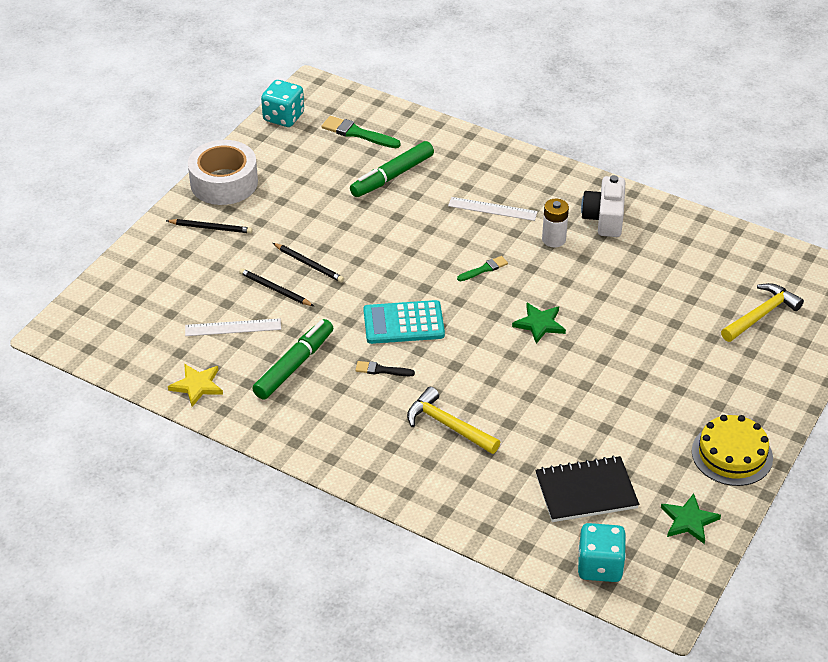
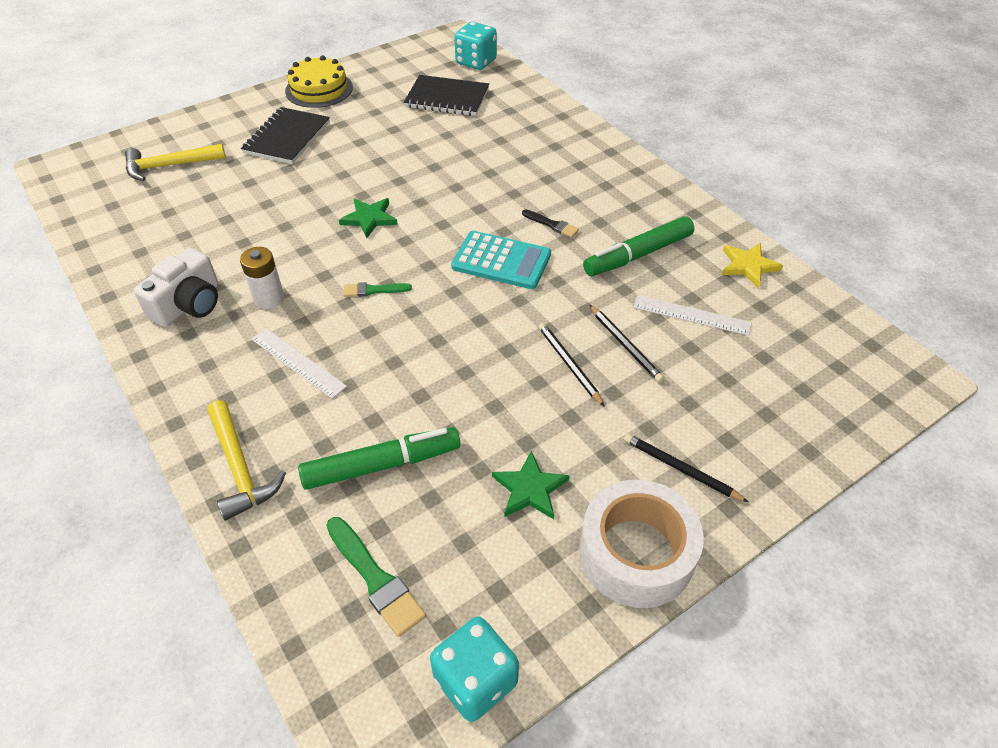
camera: 155 degrees left, 5 degrees up
yellow hammer [407,387,500,454] -> yellow hammer moved to [207,400,286,521]
green star [661,493,721,544] -> green star moved to [492,451,570,519]
none -> black notebook [241,107,330,164]

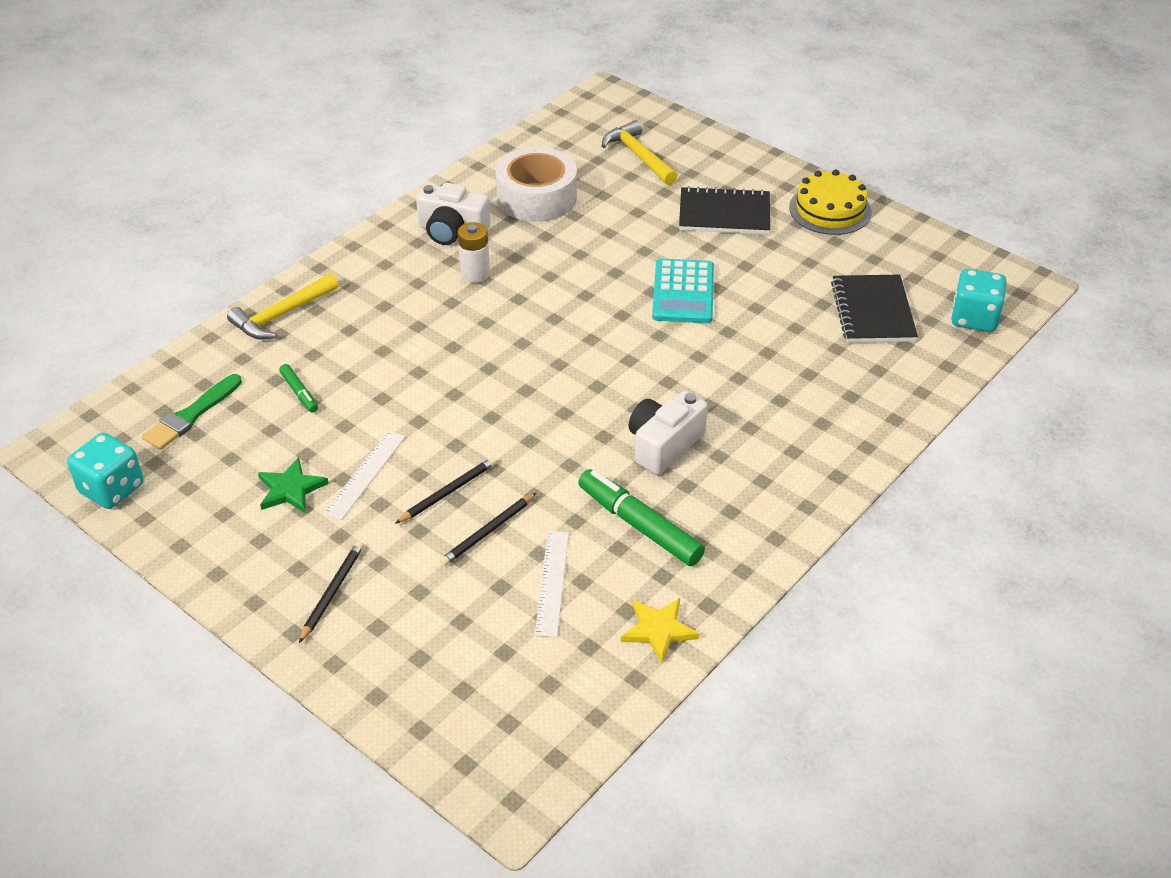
camera: 75 degrees right, 5 degrees down
white ruler [251,328,347,399] -> white ruler moved to [324,430,406,520]
green marker [298,427,461,490] -> green marker [279,364,318,412], size x0.51
green star [339,198,398,238] -> none
green brush [343,282,412,297] -> none
turquoise calculator [451,231,551,289] -> turquoise calculator moved to [652,258,714,323]
black brush [522,209,579,238] -> white camera [628,391,708,475]
white tape [579,480,704,608] -> white tape moved to [496,147,577,222]

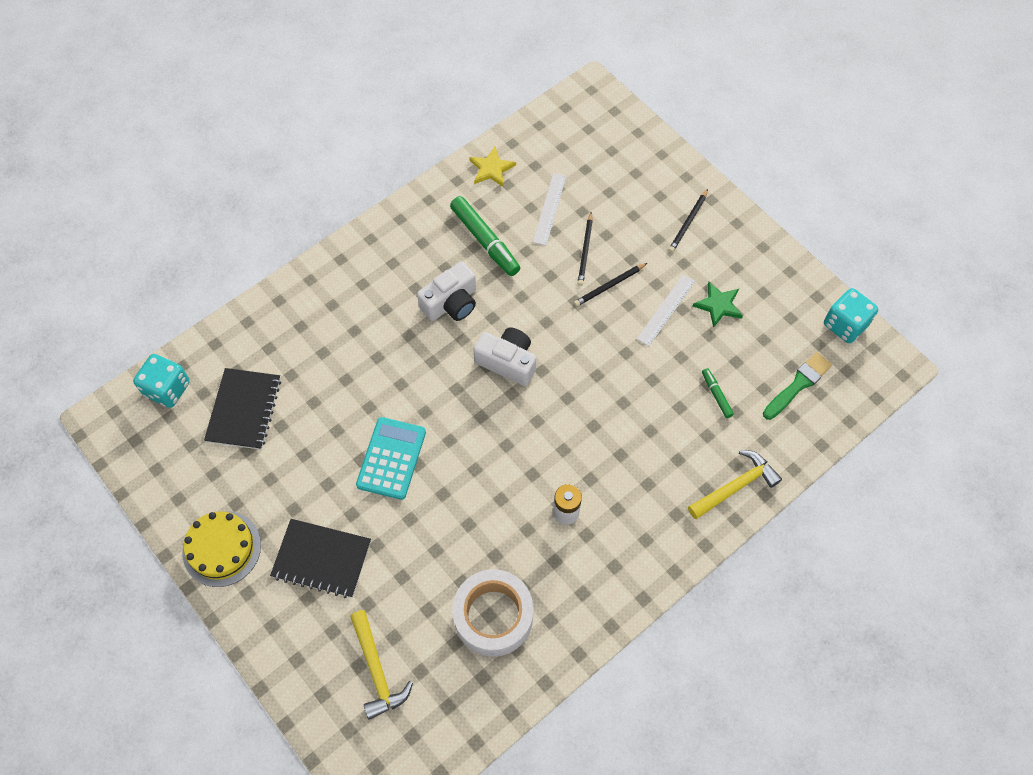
camera: 170 degrees left, 20 degrees up
white camera [416,183,490,245] -> white camera moved to [473,328,537,386]
black pencil [440,493,536,566] -> black pencil turned 135 degrees clockwise [577,212,593,286]

